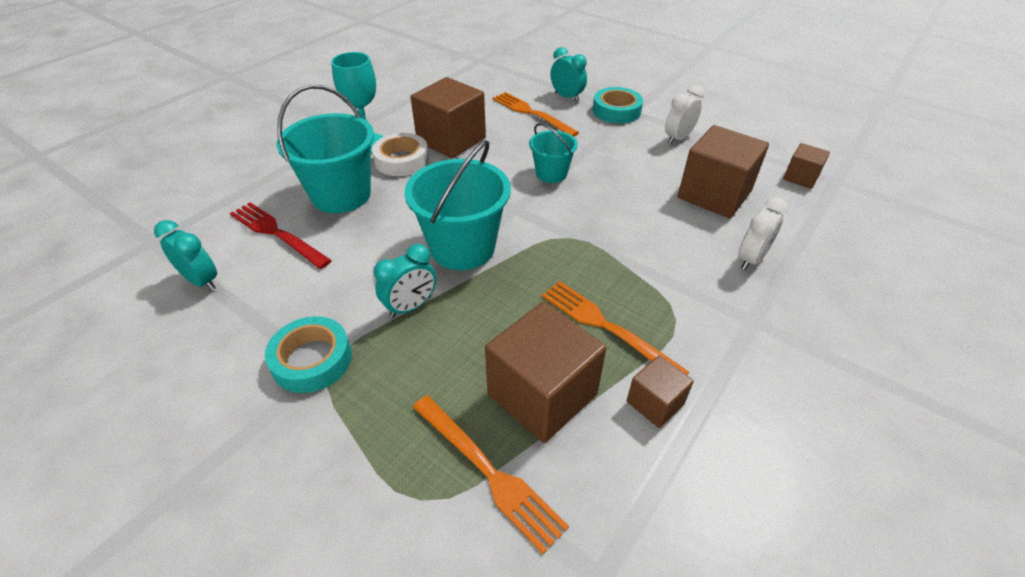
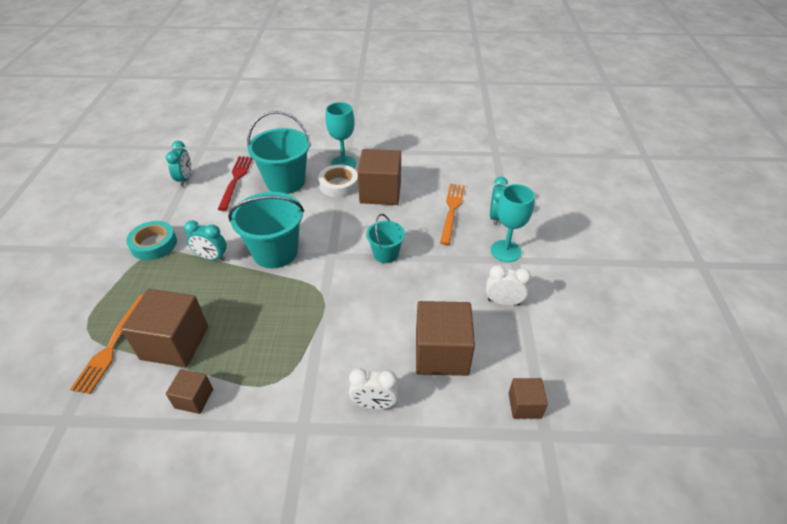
camera: 55 degrees right, 0 degrees up
orange fork [542,281,689,375] -> none
turquoise tape [593,87,643,124] -> turquoise goblet [491,184,535,262]

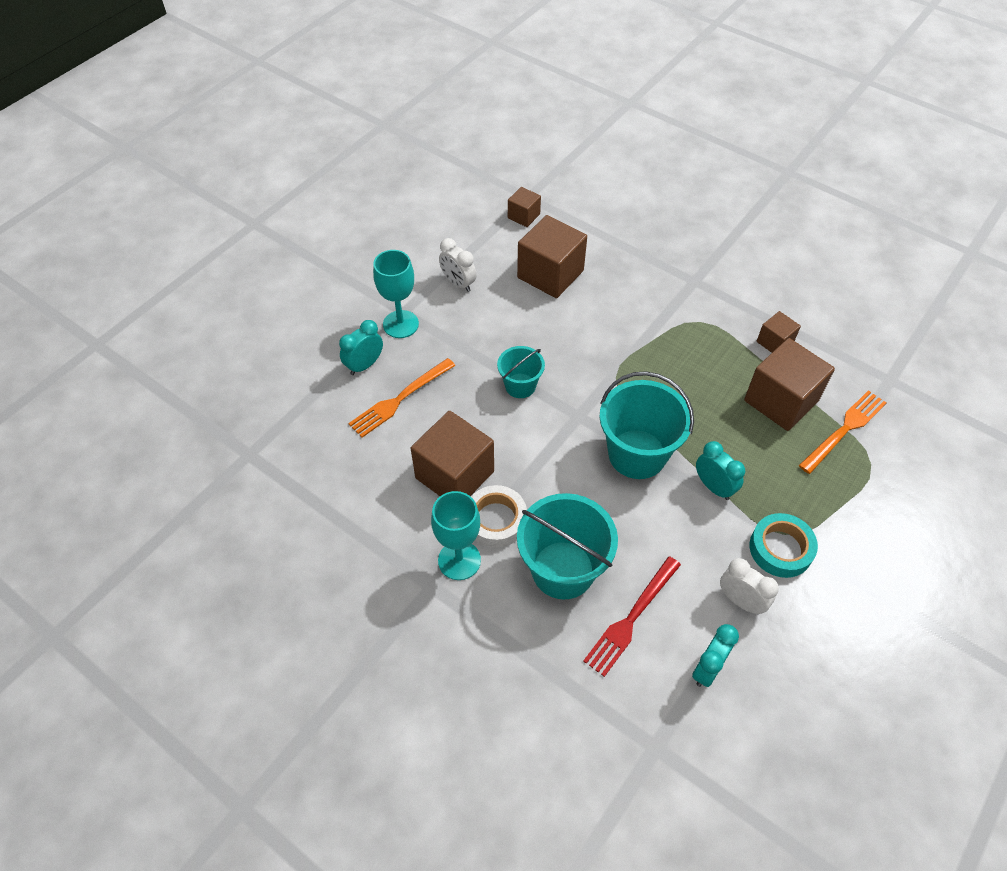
camera: 145 degrees left, 10 degrees up
white clock [349,368,399,410] -> white clock moved to [720,558,779,614]

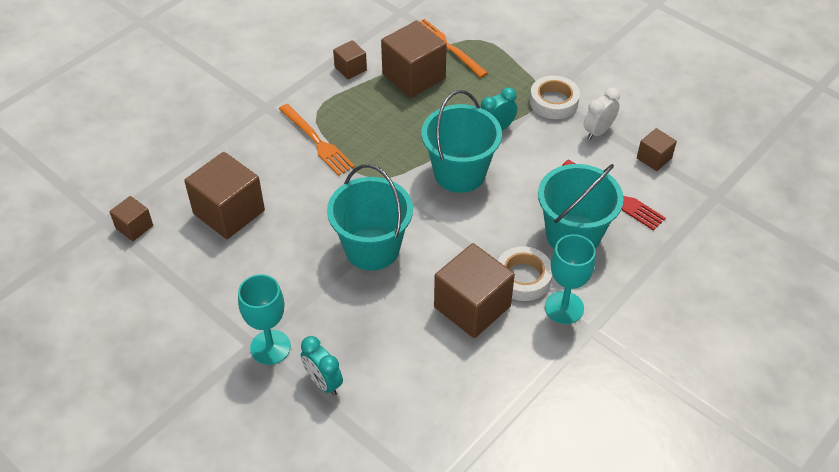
camera: 85 degrees left, 5 degrees down
orange fork [348,358,455,438] -> orange fork moved to [279,104,355,176]
white clock [439,238,477,292] -> none
turquoise bucket [497,346,545,398] -> turquoise bucket [327,164,413,271], size x1.79
turquoise clock [692,624,739,687] -> brown cube [637,128,677,171]
turquoise tape [750,513,818,578] -> white tape [530,75,580,119]

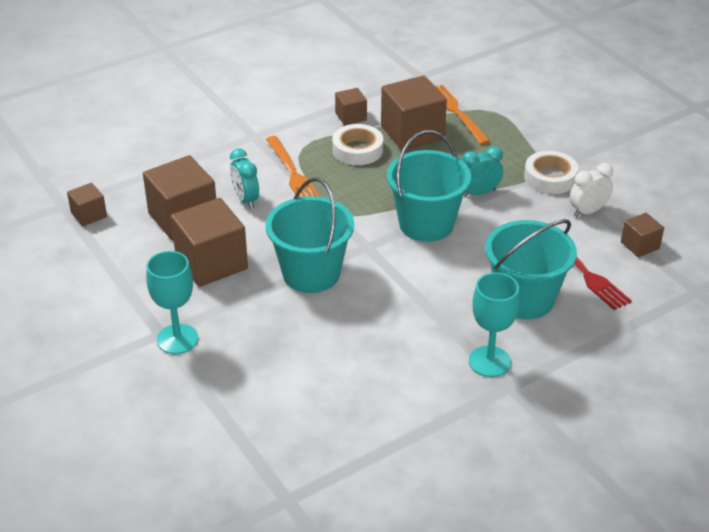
camera: 15 degrees right, 10 degrees down
turquoise clock [301,336,343,396] -> turquoise clock moved to [230,148,259,209]
brown cube [434,243,515,338] -> brown cube moved to [171,198,248,287]
white tape [498,246,552,301] -> white tape moved to [332,124,383,165]

